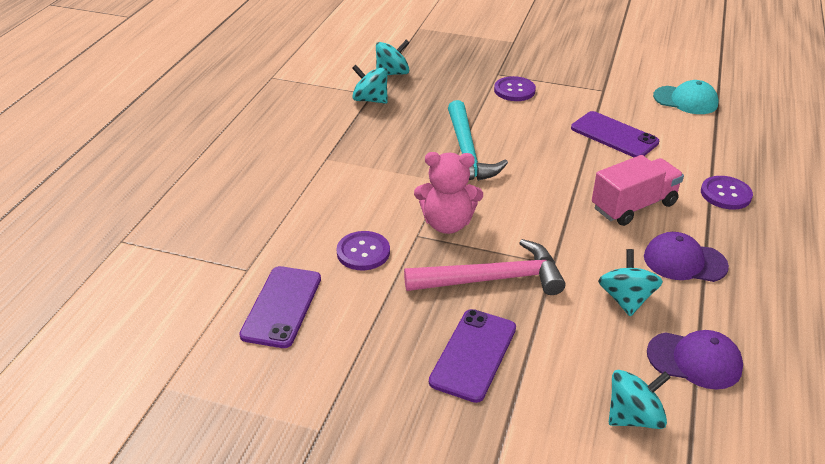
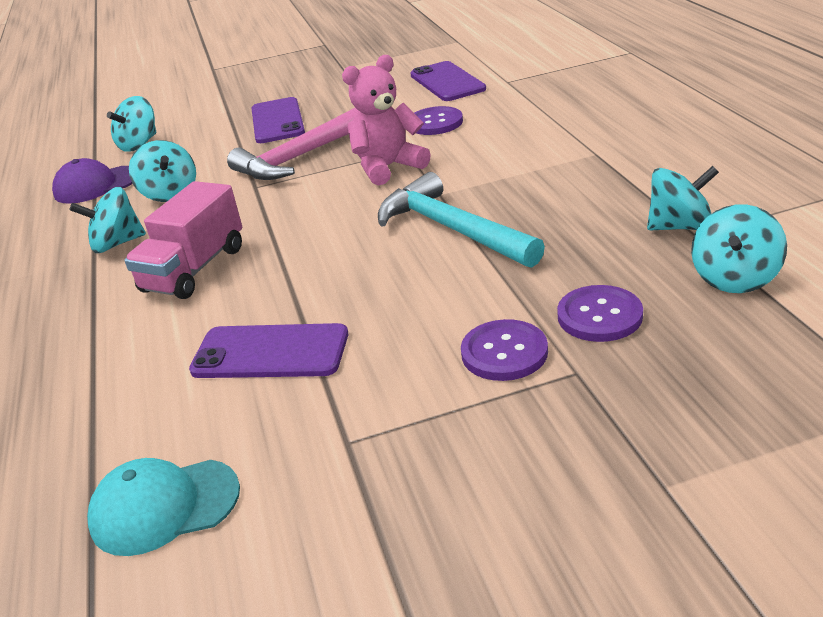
camera: 150 degrees right, 5 degrees down
purple cap [644,232,729,282] -> turquoise spinning top [70,187,146,253]
purple button [701,176,753,210] -> purple button moved to [557,285,643,342]

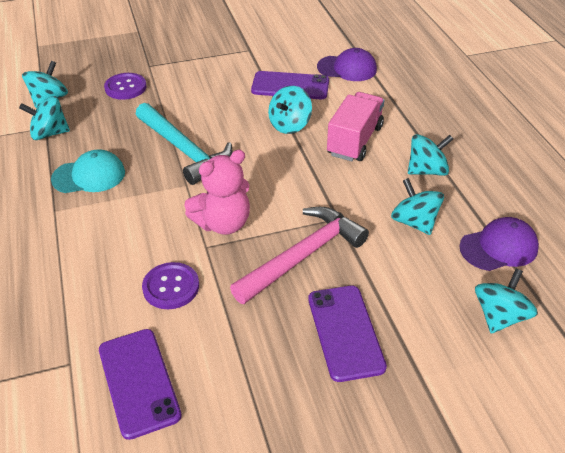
camera: 175 degrees right, 10 degrees up
turquoise cap [87,458,240,556] -> turquoise cap moved to [51,149,125,193]
purple button [461,319,548,381] -> none
none -> turquoise spinning top [268,86,312,134]
none -> purple cap [317,48,377,81]

